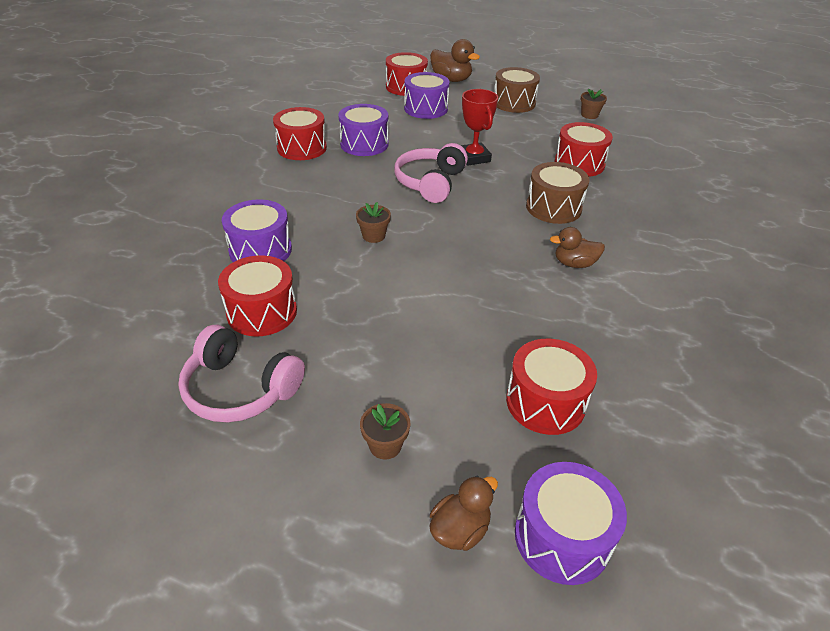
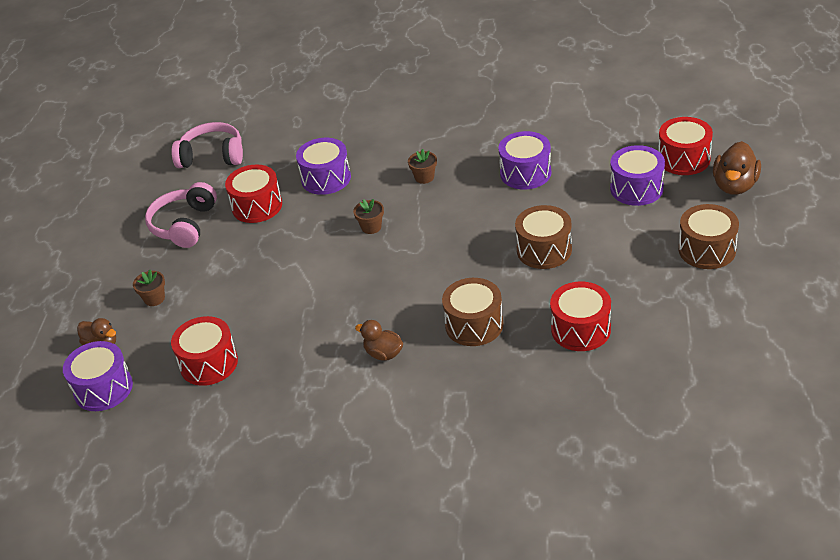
camera: 80 degrees right, 0 degrees up
red drum [273,107,327,160] -> none
pink headphones [394,143,468,203] -> pink headphones moved to [171,122,243,168]
red trophy [461,89,498,165] -> brown drum [515,205,572,269]
brown duck [550,227,605,268] -> brown duck turned 45 degrees counterclockwise [355,320,403,360]
brown flower pot [580,89,607,119] -> brown flower pot moved to [408,149,437,184]

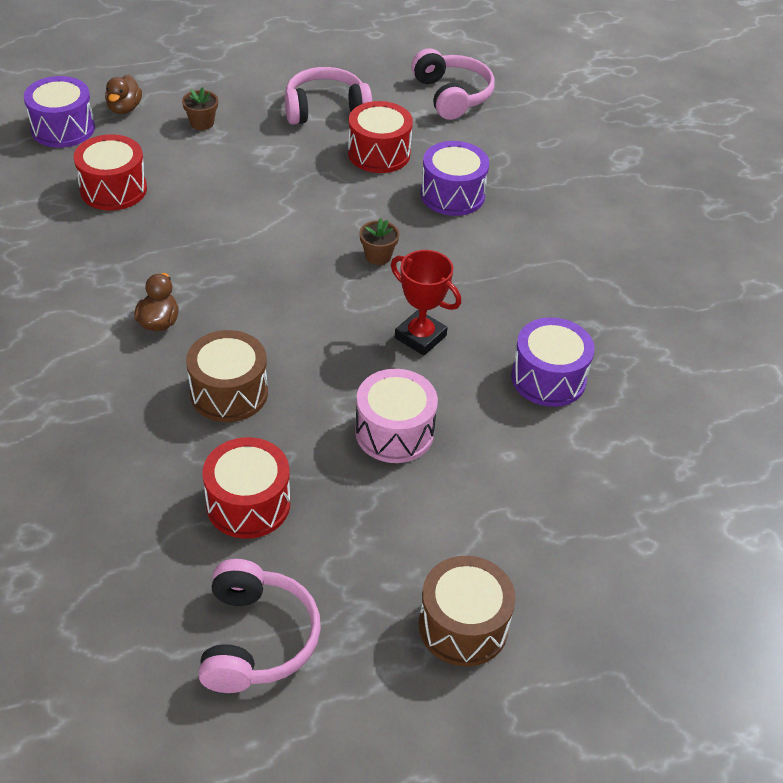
camera: 60 degrees right, 5 degrees up
brown flower pot [408,149,437,184] -> none
brown drum [515,205,572,269] -> pink drum [355,369,438,463]
purple drum [610,145,665,206] -> none
red drum [658,117,713,175] -> none
brown duck [713,141,761,195] -> none
none -> pink headphones [198,559,321,693]
none -> red trophy [391,250,461,356]

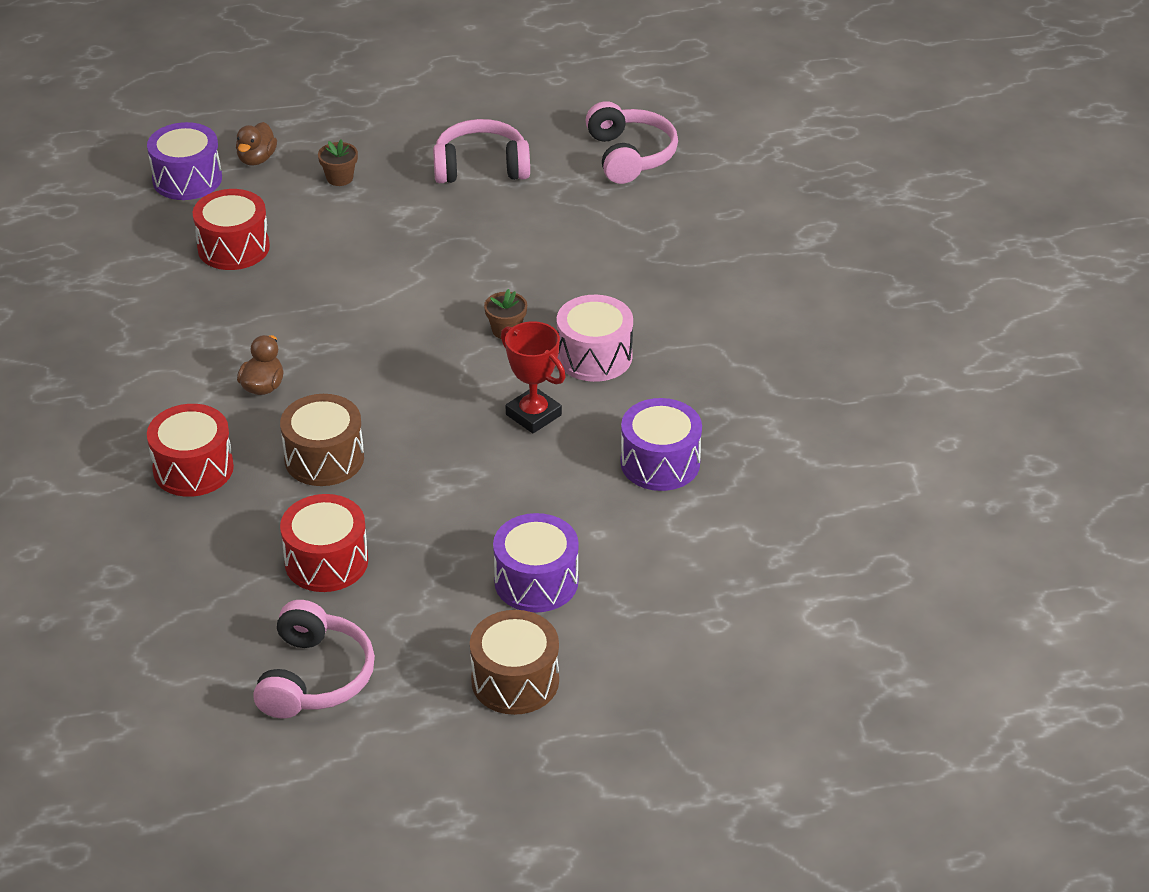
camera: 10 degrees right, 5 degrees down
red drum [348,101,413,173] -> red drum moved to [147,404,234,497]
pink drum [355,369,438,463] -> pink drum moved to [557,295,633,382]
purple drum [420,141,489,216] -> purple drum moved to [493,513,579,613]

